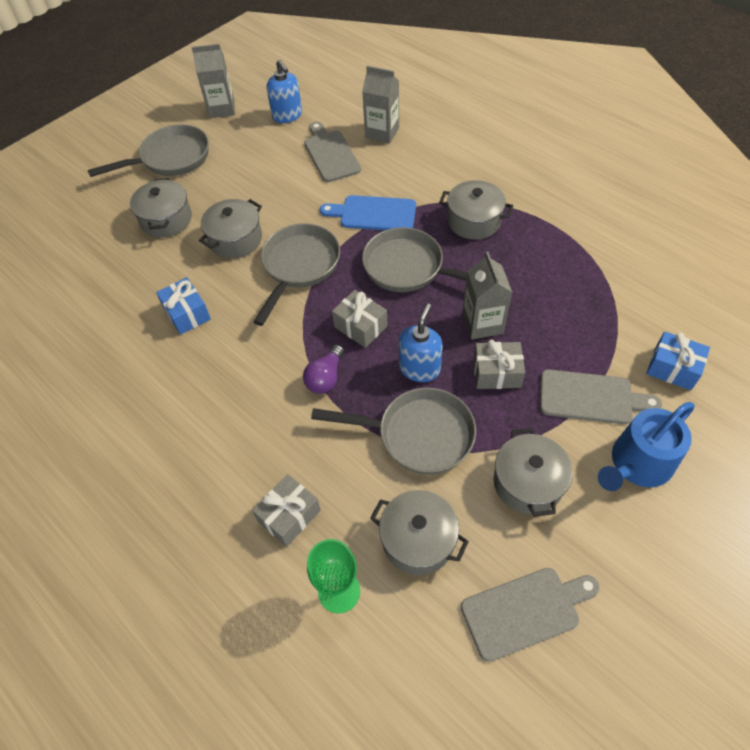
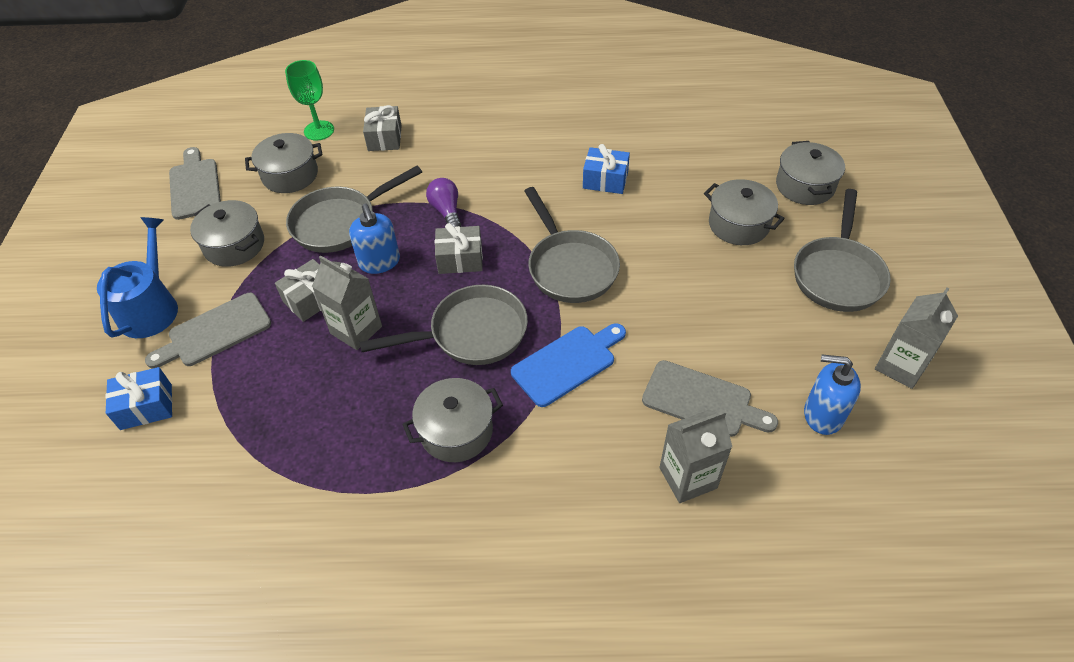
camera: 135 degrees right, 5 degrees down
grey pot [199,199,262,259] -> grey pot moved to [776,141,845,205]
grey cutting board [461,568,600,662] -> grey cutting board turned 135 degrees clockwise [169,147,221,220]

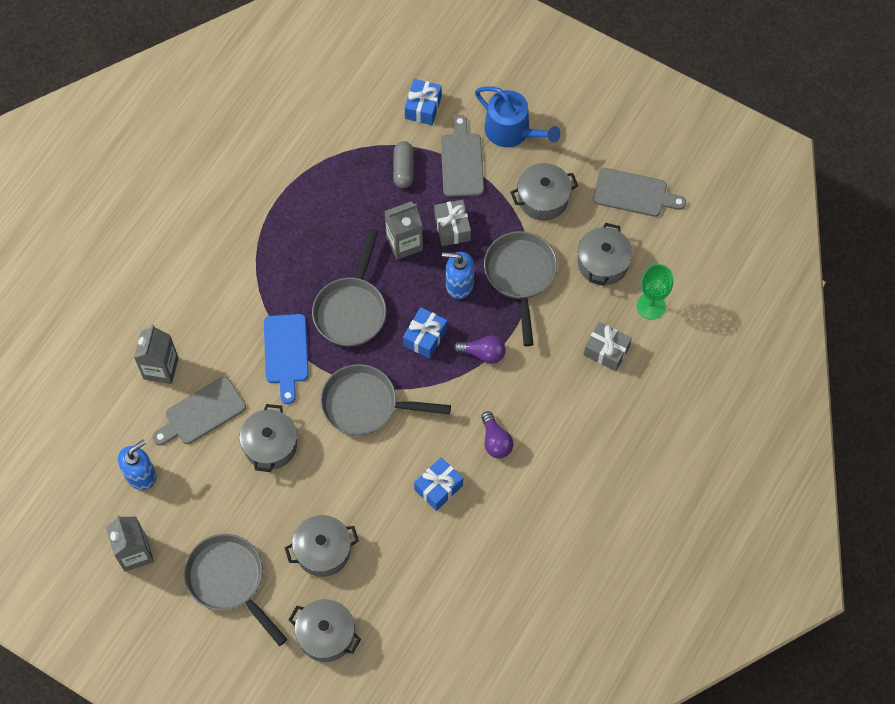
camera: 120 degrees right, 15 degrees up
grey pot [402,378,503,462] -> grey pot moved to [239,404,297,472]
grey gift [435,223,483,274] -> blue gift [403,307,447,359]
none -> grey capsule [393,141,414,188]
none -> purple light bulb [481,411,513,458]

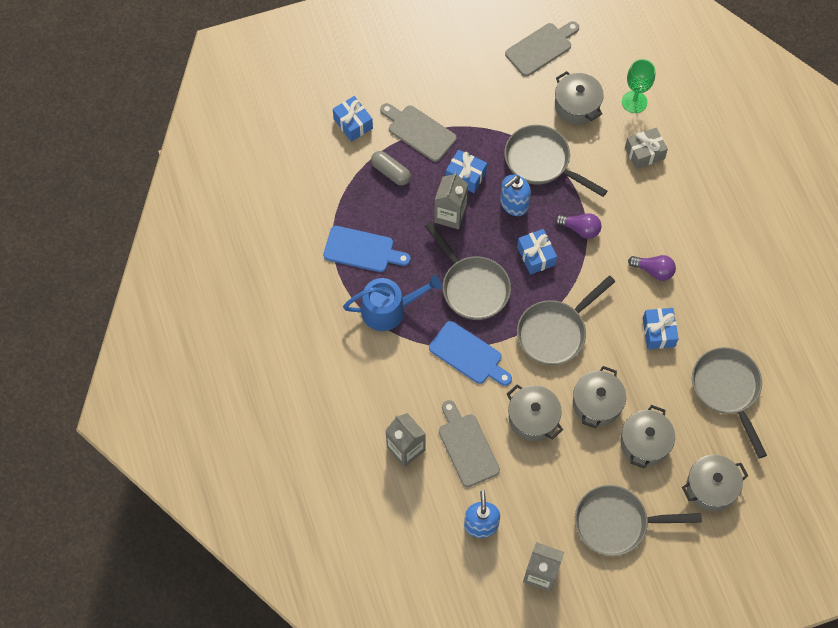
camera: 50 degrees left, 0 degrees up
grey cutting board [152,377,246,445] -> grey cutting board turned 150 degrees clockwise [439,400,500,487]
grey gift [434,200,471,246] -> blue gift [446,150,487,193]
purple light bulb [453,335,506,364] -> purple light bulb turned 60 degrees clockwise [555,213,601,239]
blue watering can [475,86,561,147] -> blue watering can moved to [343,275,442,331]
grey pot [510,163,578,220] -> grey pot moved to [573,366,626,428]
none -> blue cutting board [323,226,411,272]
none -> grey pan [692,347,767,459]

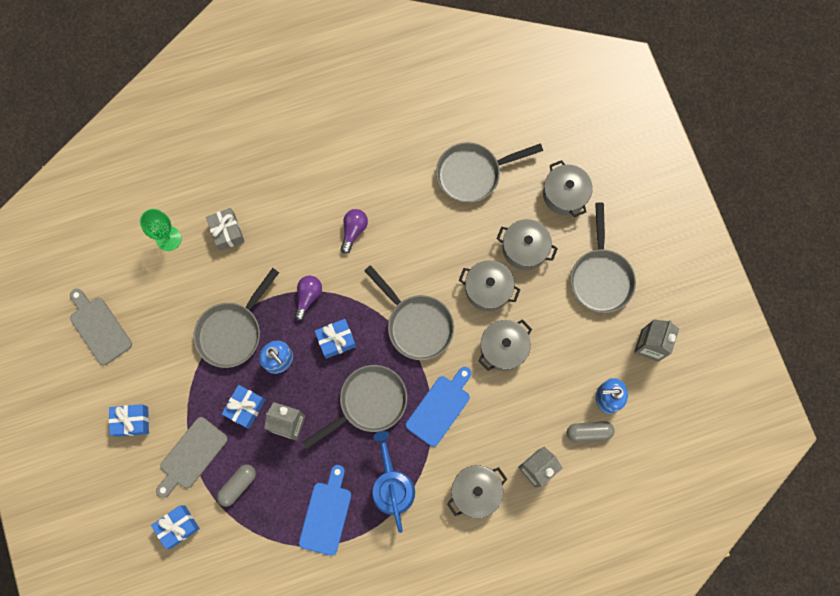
camera: 90 degrees left, 10 degrees up
grey cutting board [439,400,500,487] -> none
grey pot [555,71,604,125] -> grey pot moved to [447,465,507,518]
blue gift [643,308,679,349] -> blue gift moved to [109,404,149,437]
none -> grey capsule [567,421,615,443]

